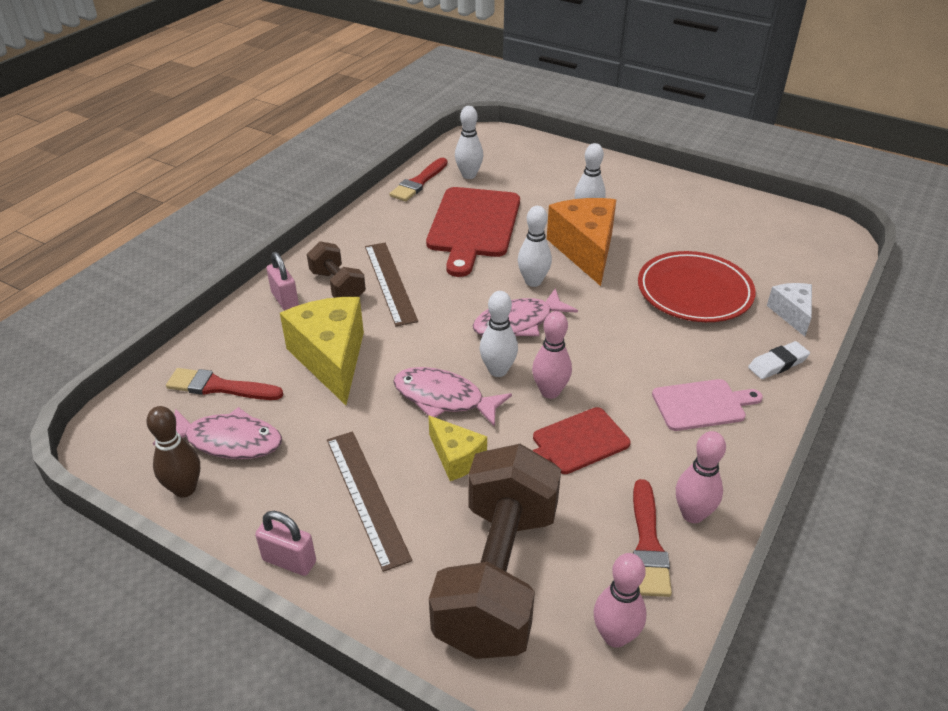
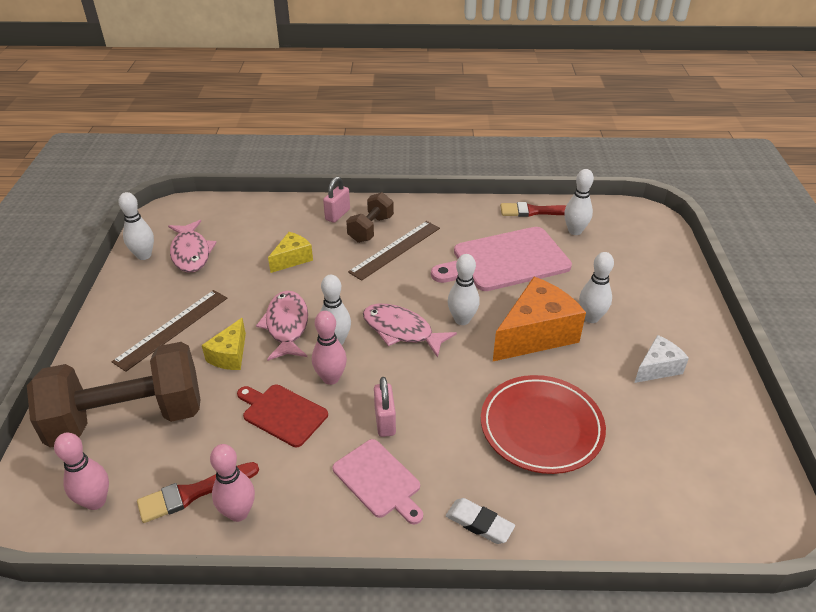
camera: 60 degrees right, 0 degrees up
brown bowling pin [146,406,200,497] -> white bowling pin [118,192,154,260]
red brush [166,368,283,400] -> none
pink padlock [255,511,316,576] -> pink padlock moved to [374,377,396,437]
yellow cheese [280,297,364,405] -> yellow cheese [268,232,313,273], size x0.54
red cutting board [426,187,520,277] -> pink cutting board [431,227,572,291]
white cheese [767,283,812,336] -> white cheese moved to [634,335,689,383]

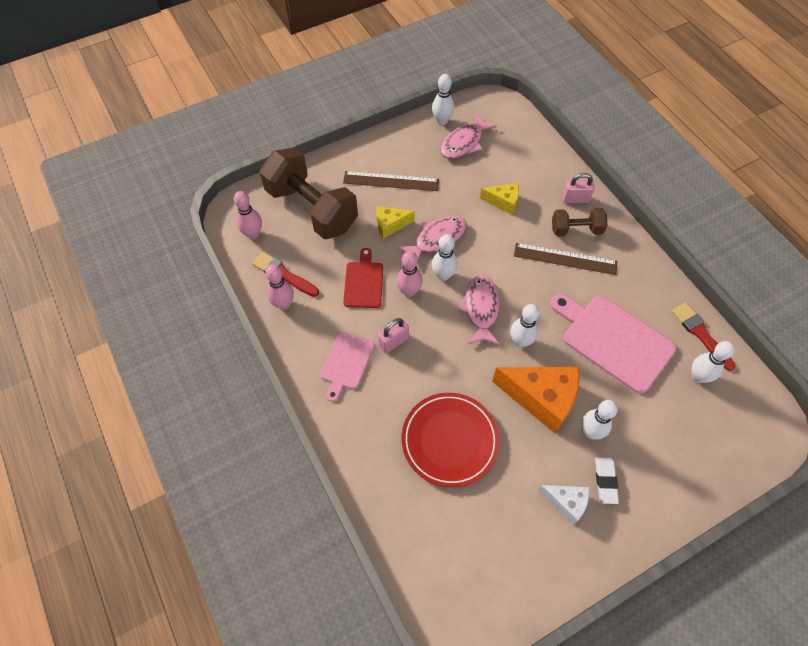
camera: 60 degrees right, 20 degrees up
white eraser [446,498,515,544] -> white eraser moved to [595,457,619,504]

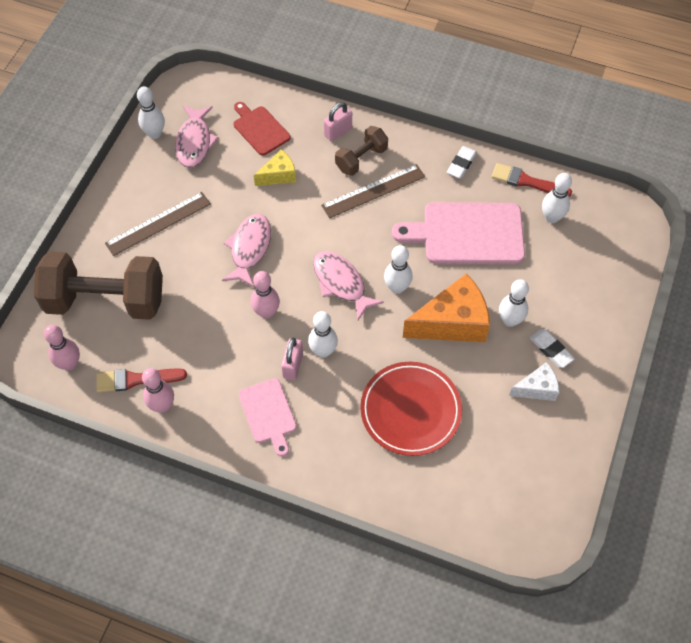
camera: 40 degrees left, 0 degrees up
red cutting board [343,248,383,308] -> red cutting board moved to [233,102,291,156]
yellow cheese [376,206,415,238] -> none
white bowling pin [432,234,458,281] -> white bowling pin moved to [308,311,338,358]
none -> white eraser [447,146,477,178]

